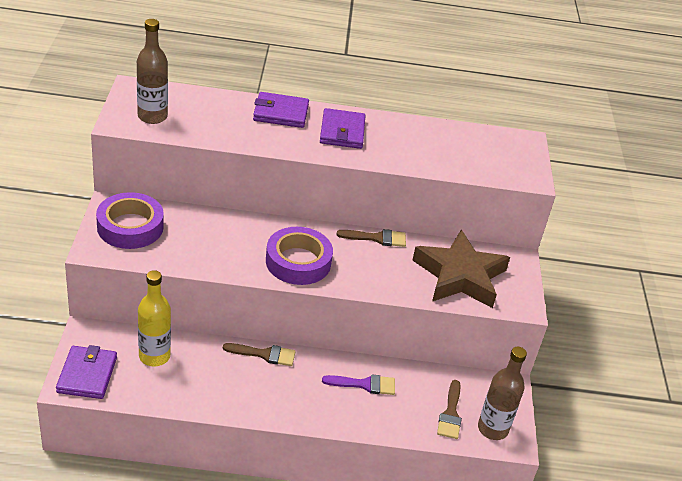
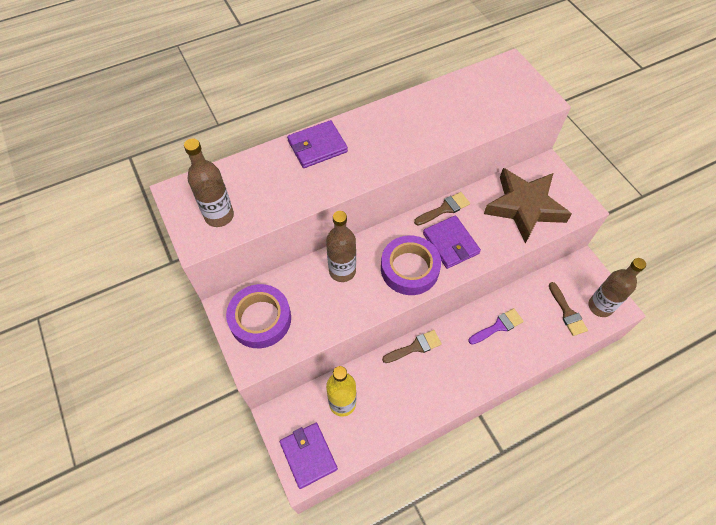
camera: 25 degrees left, 20 degrees up
purple wallet [320,108,366,149] -> purple wallet moved to [423,215,481,269]
none -> brown bottle [326,211,356,282]

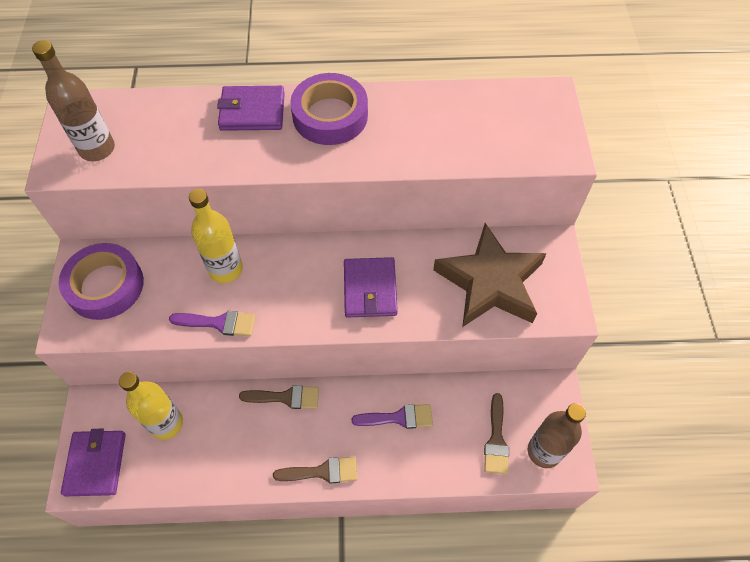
camera: 25 degrees right, 0 degrees up
brown bottle [326,211,356,282] -> yellow bottle [189,189,243,283]
purple tape [381,235,441,295] -> purple tape moved to [290,73,368,145]
brown brush [414,192,470,225] -> brown brush moved to [273,457,357,484]
none -> purple brush [169,311,255,336]

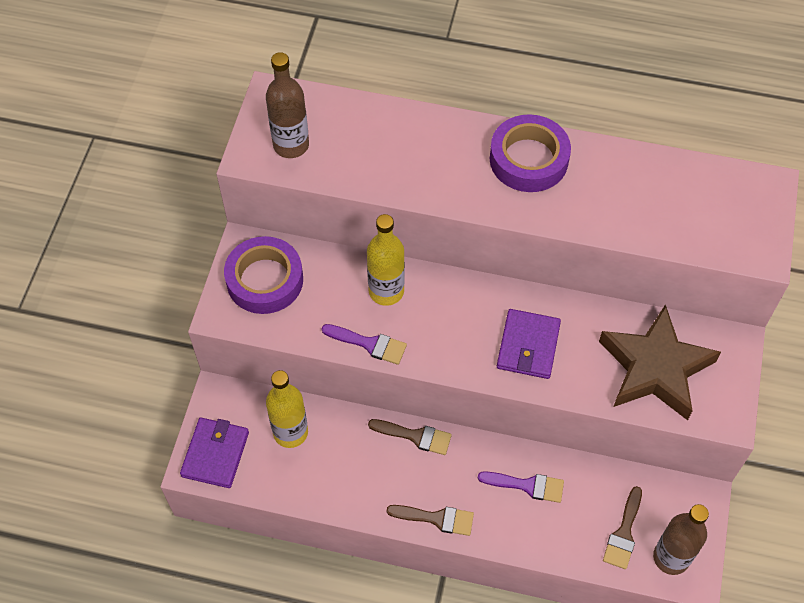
camera: 15 degrees right, 0 degrees up
purple wallet [217,86,285,131] -> none

